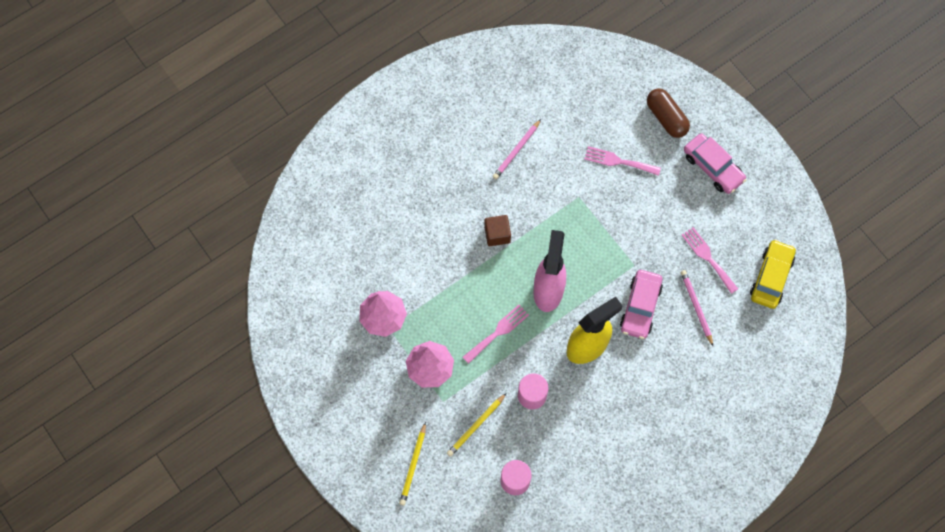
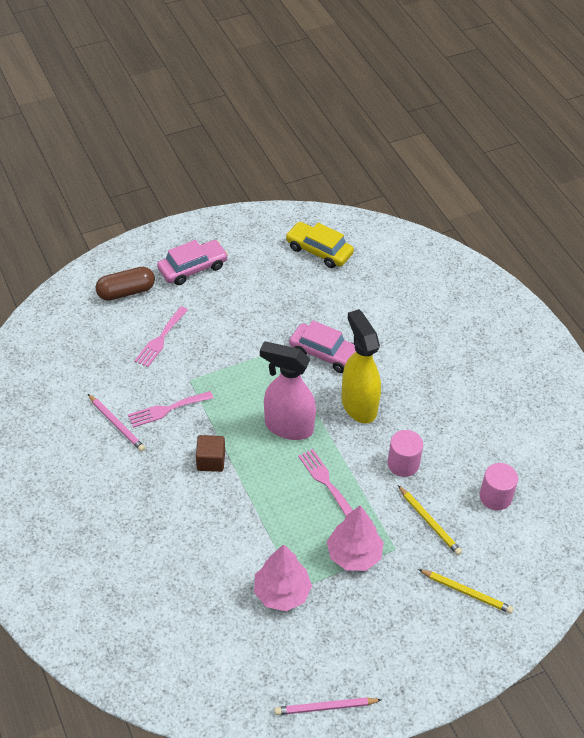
camera: 80 degrees left, 20 degrees down
pink pencil [681,270,713,346] -> pink pencil moved to [275,697,381,715]
pink fork [682,227,738,294] -> pink fork moved to [128,391,213,428]

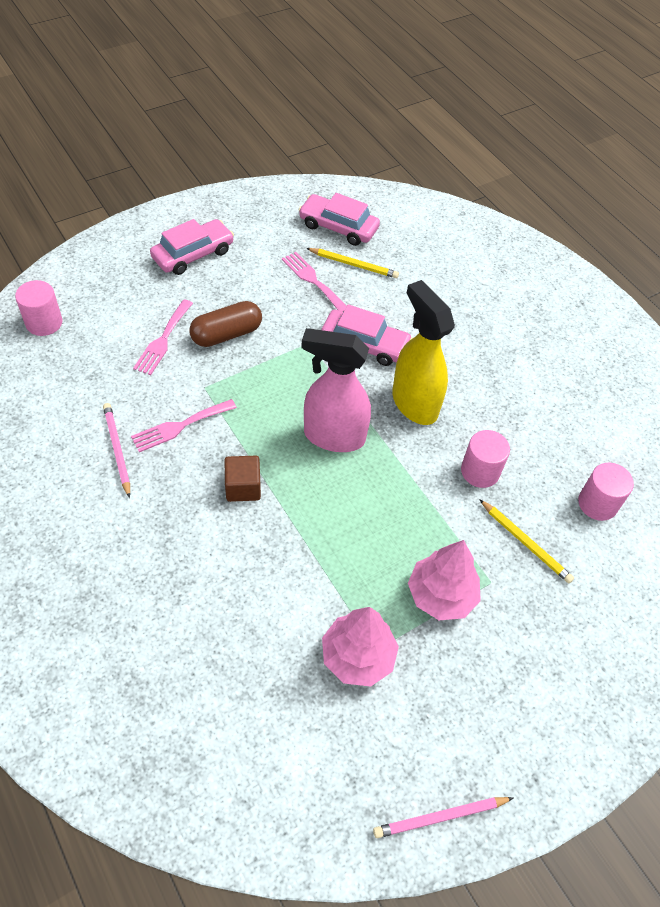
camera: 10 degrees left, 5 degrees up
pink pencil [88,394,145,452] -> pink pencil turned 150 degrees counterclockwise [103,403,130,498]
brown capsule [95,267,155,301] -> brown capsule moved to [189,301,262,347]
yellow car [286,222,354,268] -> pink car [298,193,380,246]
pink fork [298,449,353,516] -> pink fork moved to [282,252,346,312]
yellow pencil [418,569,514,614] -> yellow pencil moved to [306,248,399,278]
none -> pink cylinder [15,280,62,336]

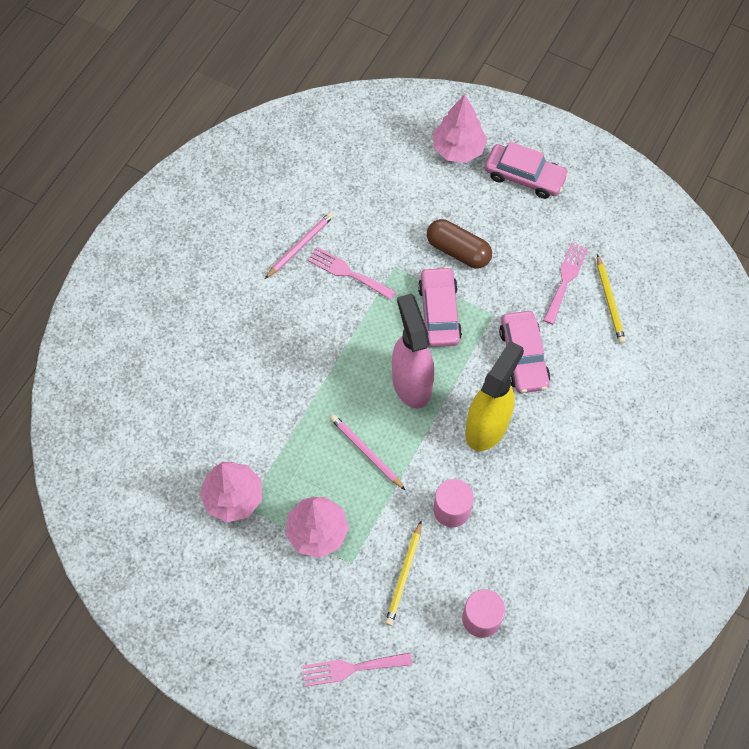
camera: 65 degrees right, 10 degrees up
pink cylinder [15,280,62,336] -> none
pink fork [133,299,193,375] -> pink fork moved to [302,653,412,687]
brown cube [225,456,261,502] -> none
pink car [298,193,380,246] -> pink car moved to [418,267,462,347]
pink pencil [373,797,513,838] -> pink pencil moved to [330,415,405,490]
none -> pink tree [433,94,487,163]

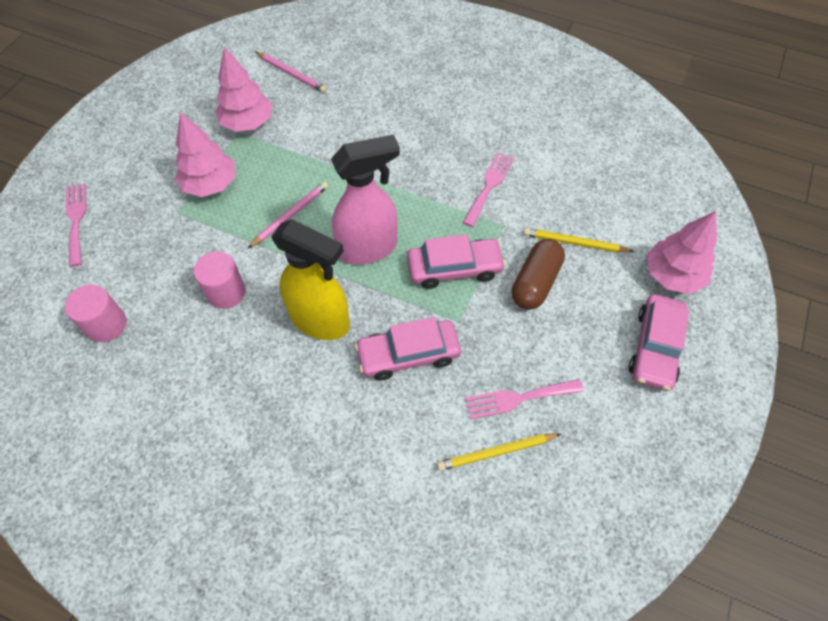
camera: 85 degrees right, 5 degrees down
pink pencil [265,212,334,279] -> pink pencil moved to [256,52,327,93]
yellow pencil [385,521,422,626] -> yellow pencil moved to [523,228,634,253]
pink fork [543,242,588,325] -> pink fork turned 150 degrees clockwise [465,379,584,420]

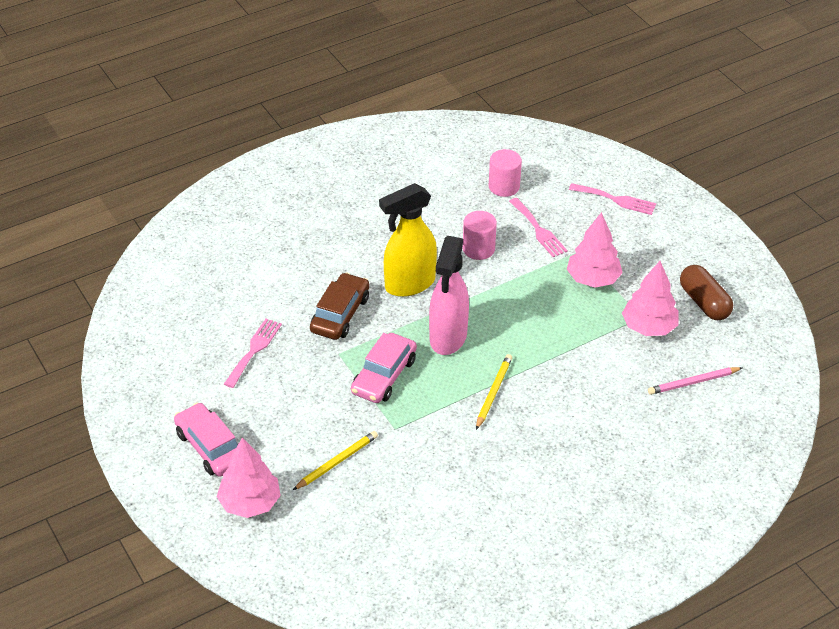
camera: 125 degrees right, 15 degrees down
pink pencil [248,181,328,248] -> none
pink car [355,317,461,381] -> brown car [310,272,369,340]
yellow pencil [437,433,561,471] -> yellow pencil moved to [476,354,512,430]
pink fork [463,152,514,227] -> pink fork moved to [509,198,568,257]
brown capsule [512,239,565,310] -> brown capsule moved to [680,265,733,320]

